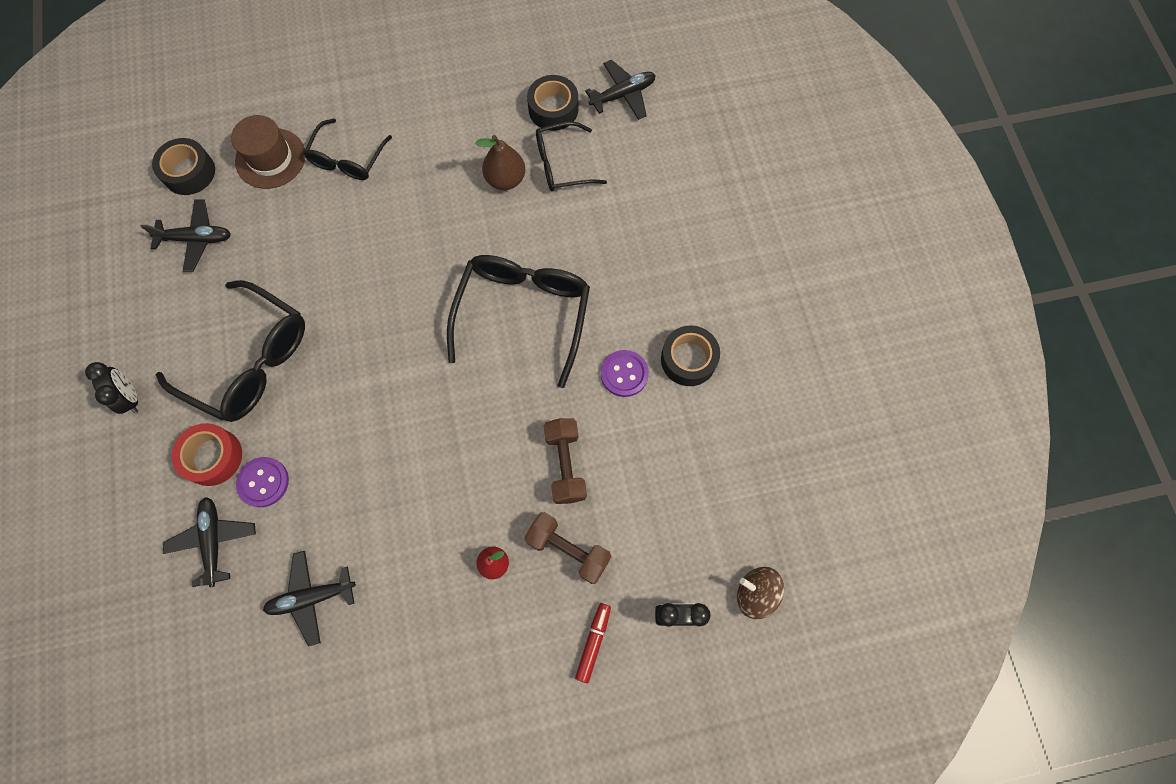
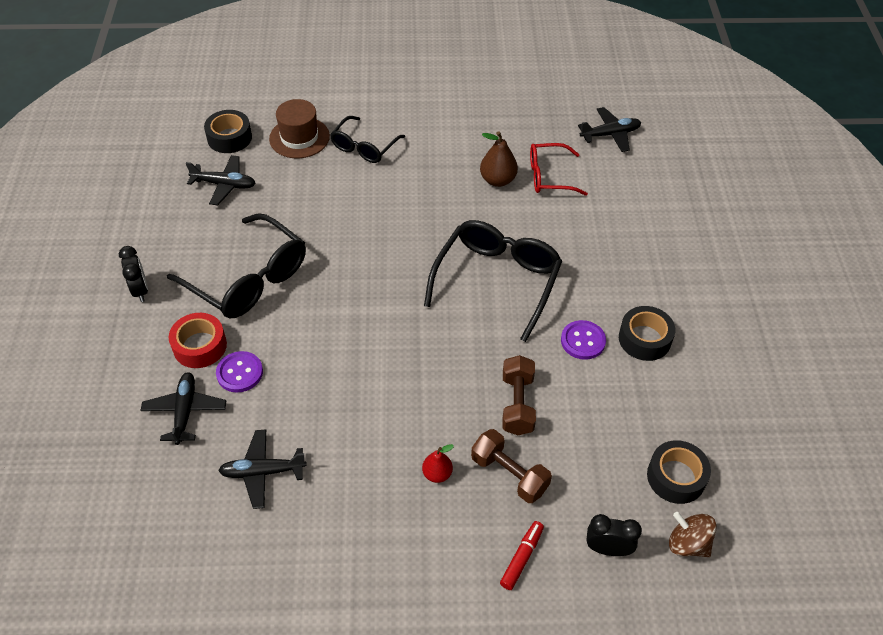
camera: 10 degrees right, 20 degrees down
black tape [527,75,578,131] -> black tape moved to [647,440,711,504]
black glasses [536,122,607,191] -> red glasses [530,143,588,196]

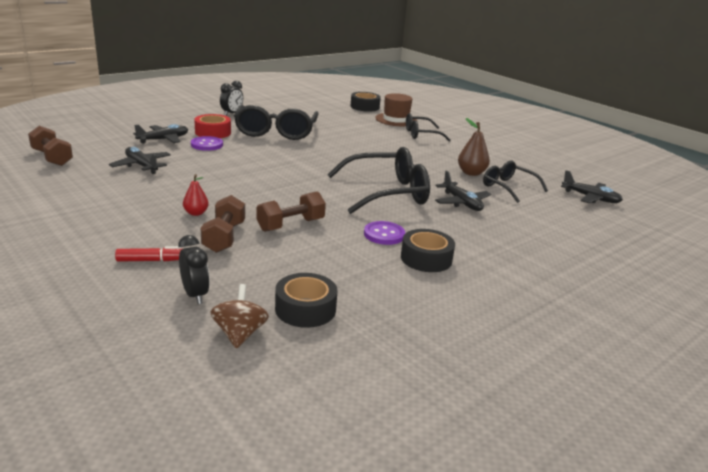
camera: 50 degrees right, 25 degrees down
black plane [186,155,256,205] -> black plane moved to [435,170,491,211]
red glasses [530,143,588,196] -> black glasses [483,161,548,203]
none -> brown dumbbell [28,126,73,166]

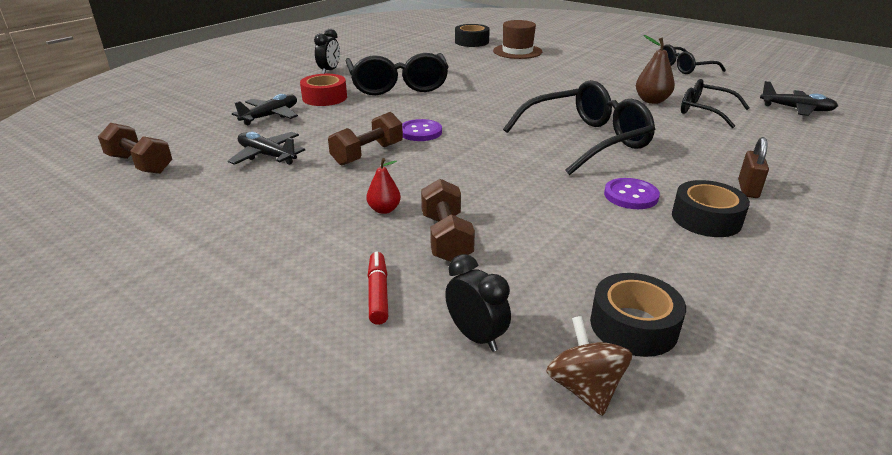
camera: 10 degrees left, 5 degrees up
red marker [115,246,182,262] -> red marker turned 75 degrees counterclockwise [368,252,388,325]
purple button [191,136,223,151] -> purple button moved to [402,119,442,141]
brown dumbbell [256,192,326,232] -> brown dumbbell moved to [328,112,403,165]
black glasses [406,113,451,142] -> black glasses moved to [663,44,726,74]
black plane [435,170,491,211] -> none
none -> brown padlock [738,137,769,198]

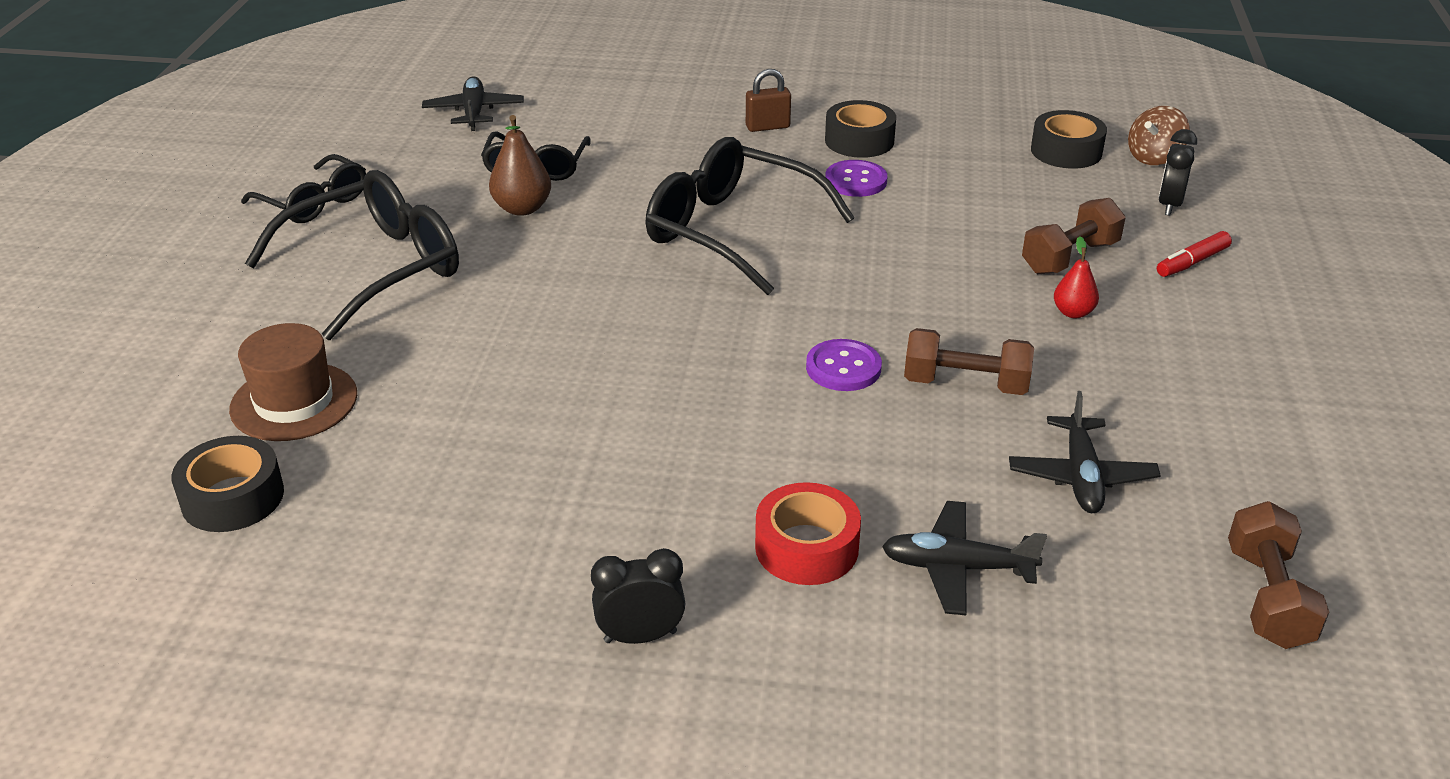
camera: 120 degrees left, 5 degrees up
black glasses [345,53,449,95] -> black glasses moved to [245,170,459,340]

